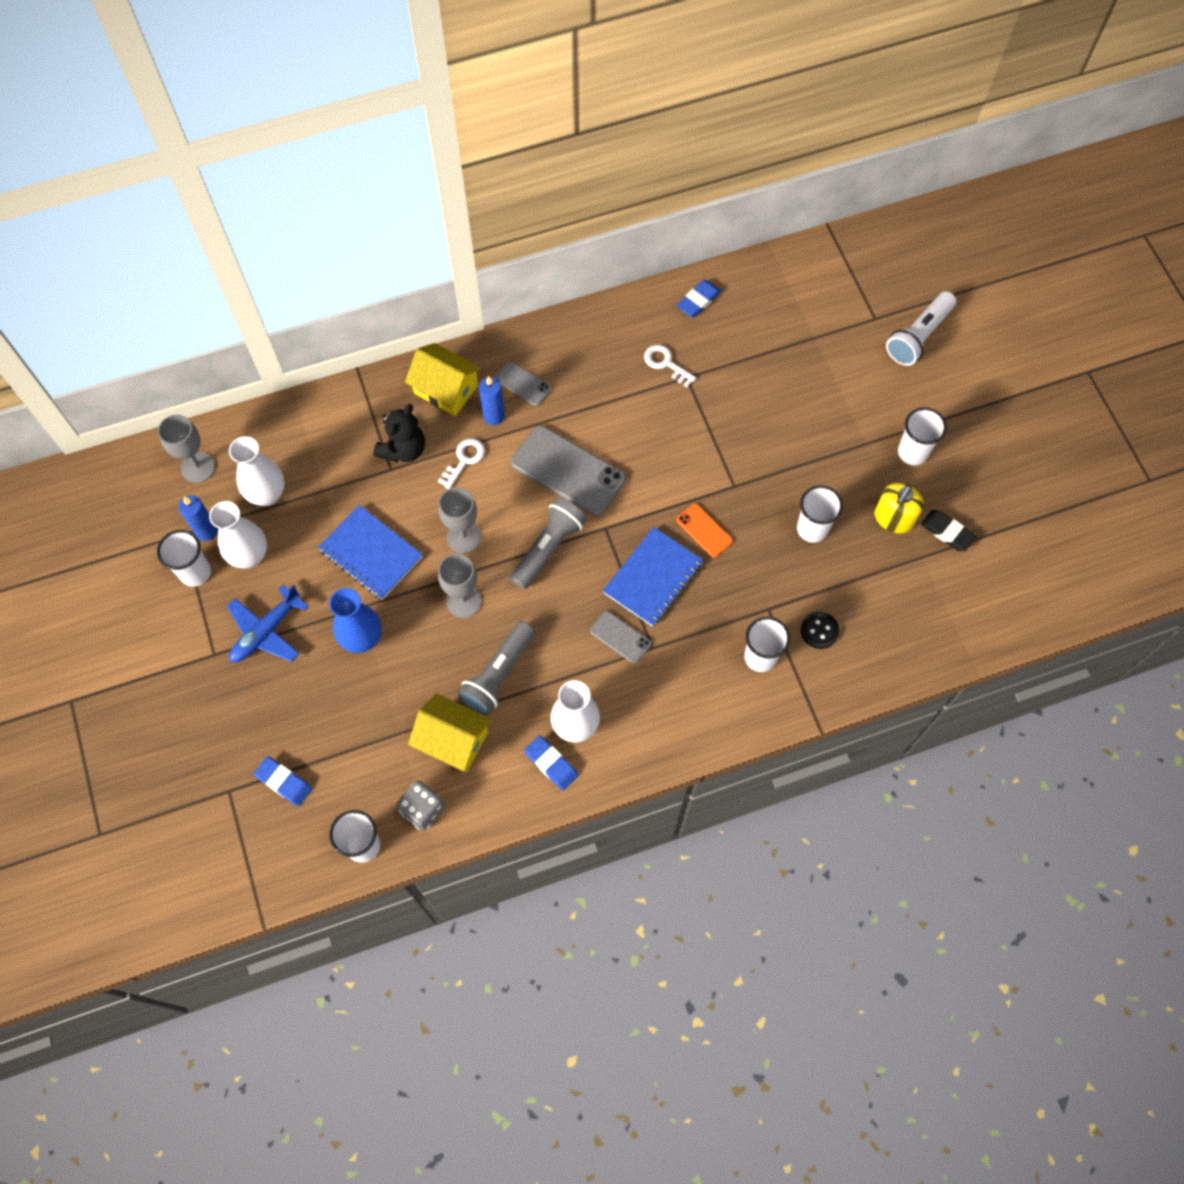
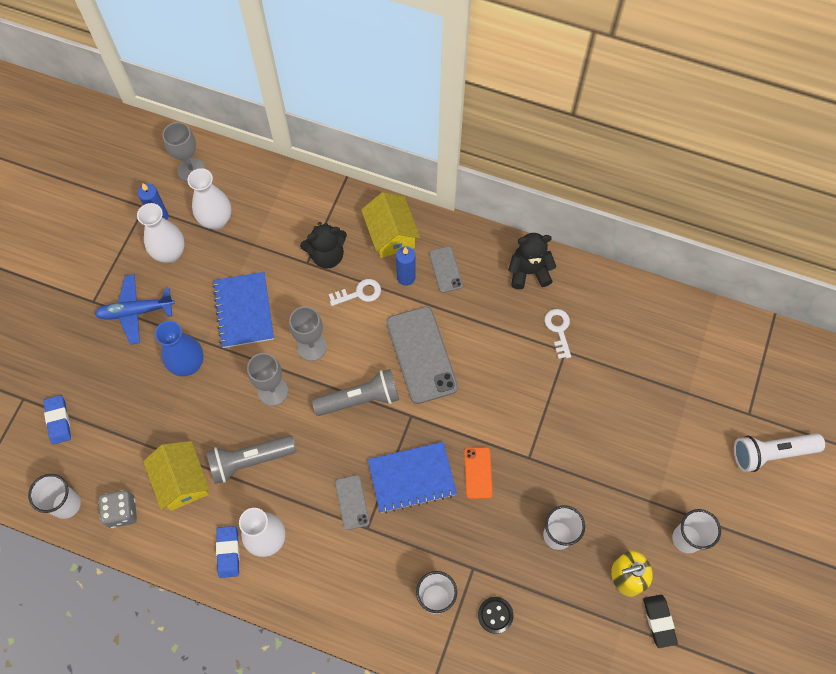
camera: 40 degrees right, 0 degrees up
white cup [157,530,211,587] -> none
blue eraser [677,280,721,317] -> none
none -> black teddy bear [508,233,556,289]

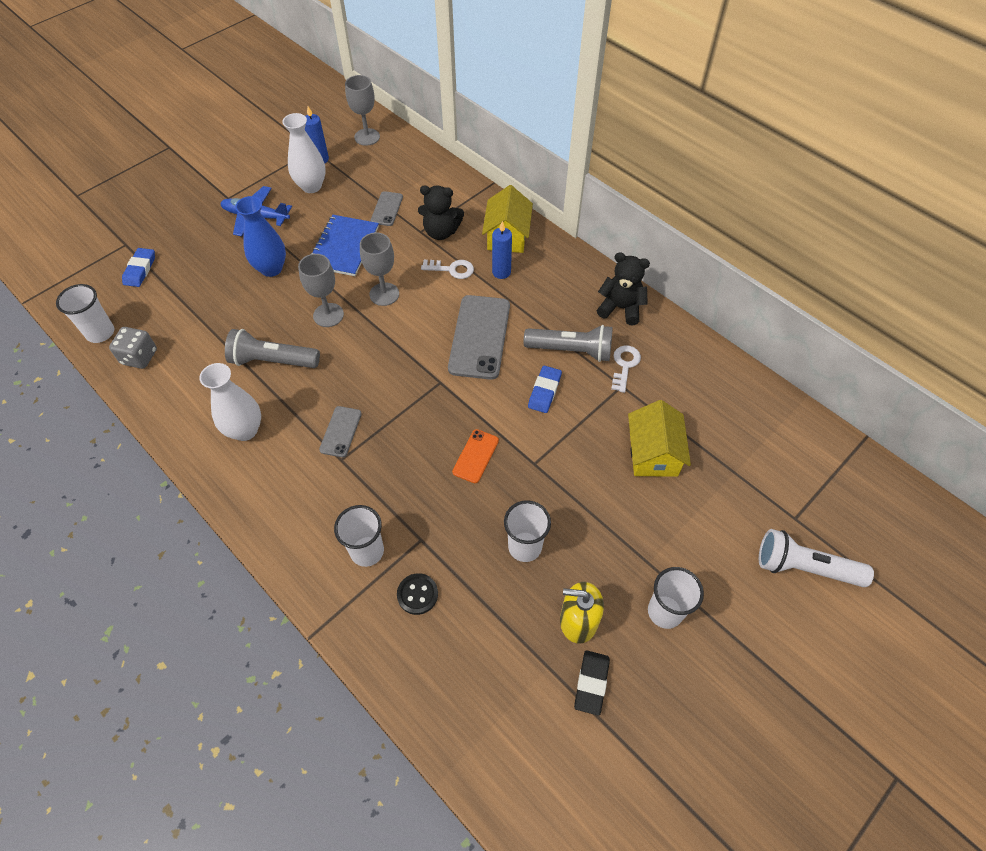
camera: 25 degrees right, 10 degrees down
yellow house [143,441,210,511] -> yellow house moved to [628,400,691,477]
white vase [187,168,231,230] -> none
blue eraser [216,526,240,578] -> blue eraser moved to [528,365,562,413]
grey flashlight [312,369,399,416] -> grey flashlight moved to [524,325,613,362]
blue notebook [368,442,457,514] -> none
grey phone [429,246,463,293] -> grey phone moved to [371,191,403,226]

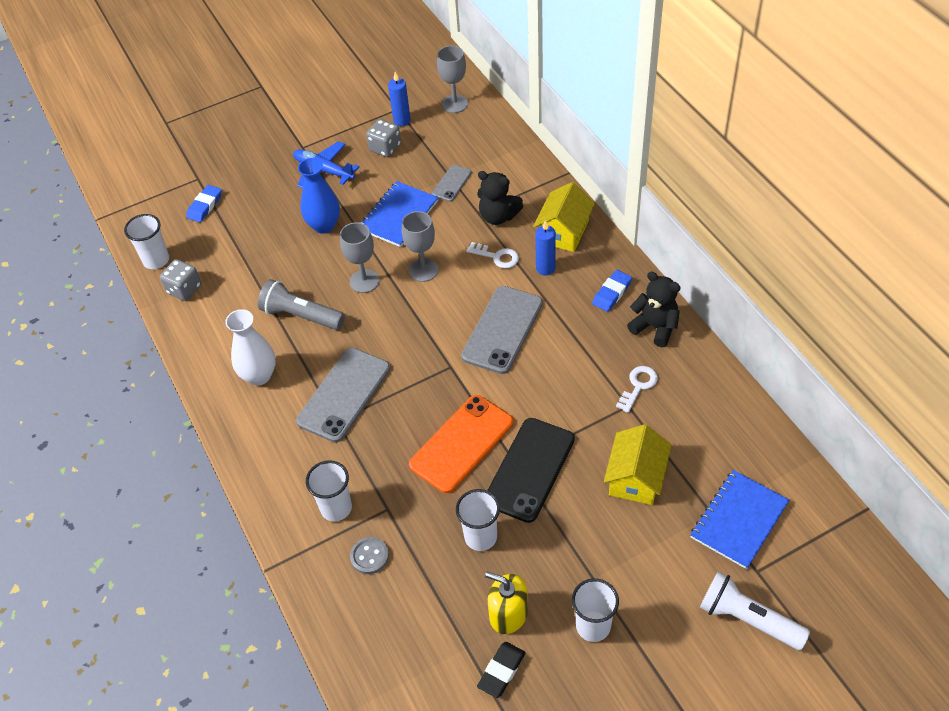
camera: 20 degrees right, 5 degrees down
white vase [282,113,326,193] -> grey dice [366,119,401,157]
grey phone [319,406,362,457] -> grey phone [296,348,390,442], size x1.95
black button [397,573,438,615] -> grey button [350,537,389,574]
orange phone [452,429,499,483] -> orange phone [409,395,514,493], size x1.95
grey flashlight [524,325,613,362] -> none
blue eraser [528,365,562,413] -> blue eraser moved to [592,270,632,312]
none -> black phone [487,418,575,523]
none -> blue notebook [690,470,790,569]

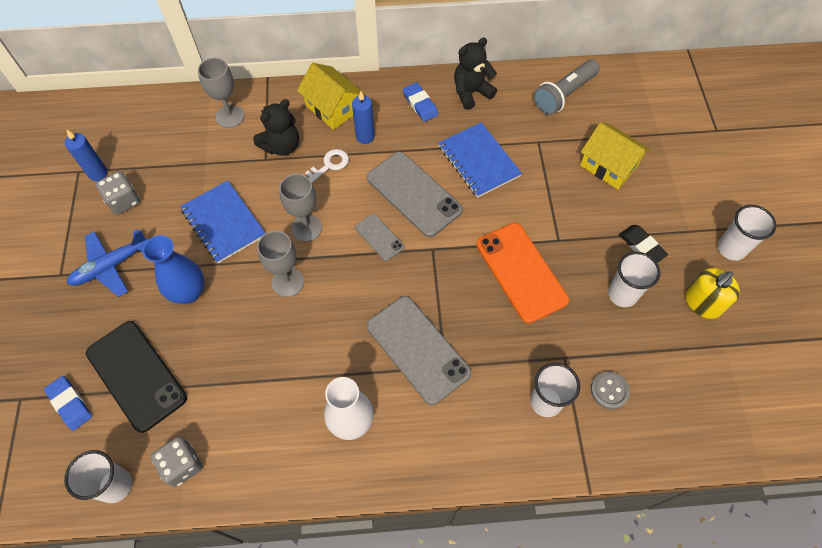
camera: 70 degrees left, 10 degrees up
grey flashlight [258,279,345,330] -> grey flashlight moved to [534,59,600,115]
grey phone [432,165,472,202] -> grey phone moved to [355,214,404,261]
grey goblet [437,45,468,113] -> grey goblet moved to [198,58,244,128]
black eraser [477,642,526,698] -> black eraser moved to [619,225,668,263]
black phone [487,418,575,523] -> black phone moved to [86,321,187,433]
white key [616,366,658,413] -> none
blue notebook [690,470,790,569] -> blue notebook moved to [439,122,522,198]
white flashlight [699,572,810,650] -> none

